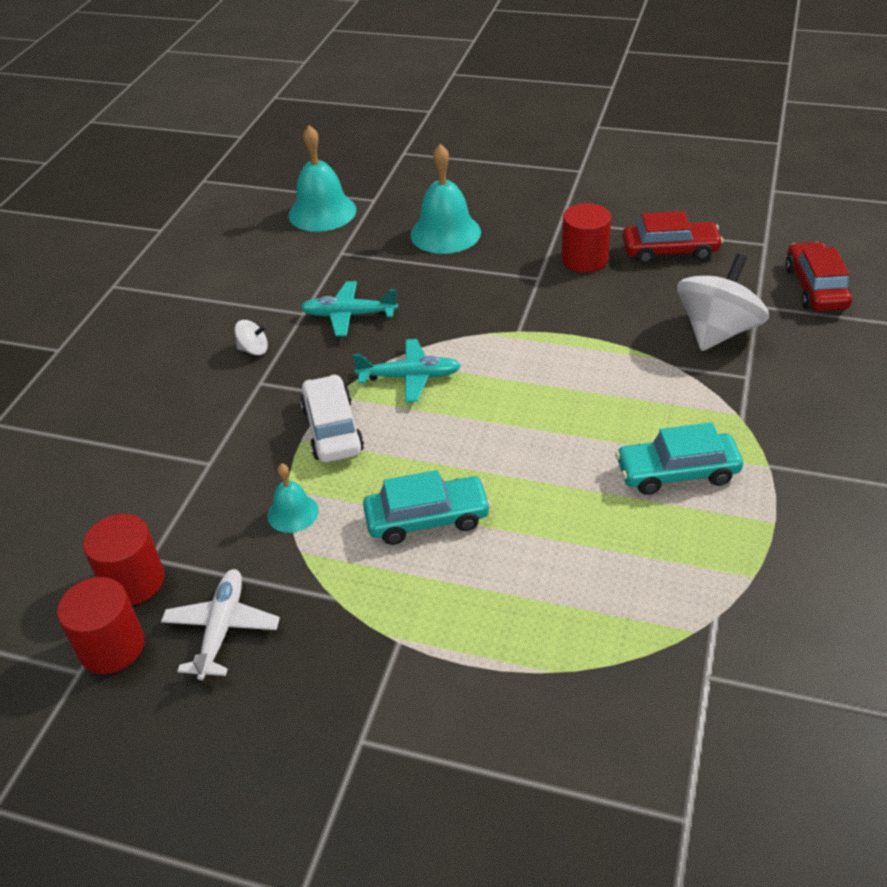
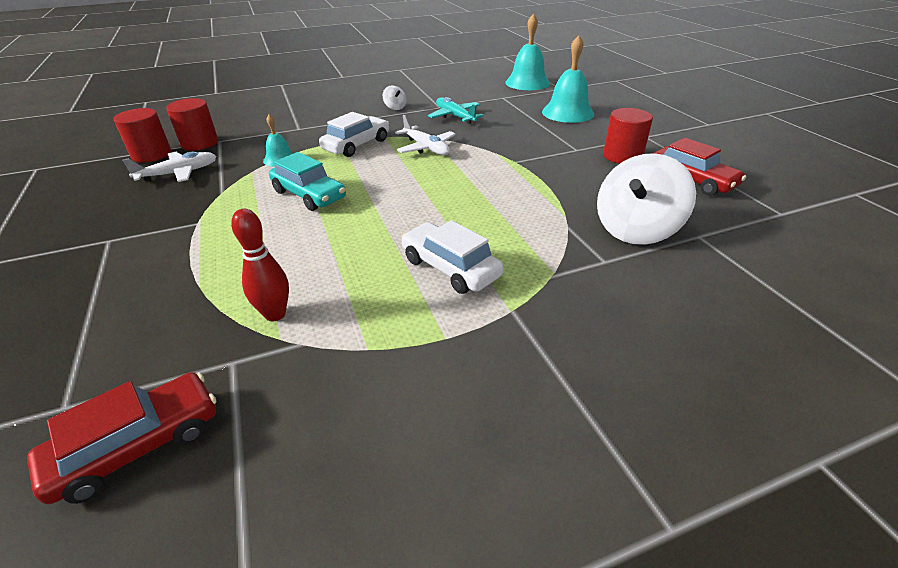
camera: 50 degrees right, 5 degrees down
turquoise plane [353,339,461,402] -> white plane [395,115,456,155]
turquoise car [615,422,743,495] -> white car [401,220,504,294]
white spinning top [677,254,769,351] -> white spinning top turned 135 degrees clockwise [597,153,696,245]
red car [785,242,852,311] -> red car moved to [27,372,216,504]
none -> red bowling pin [231,209,289,321]

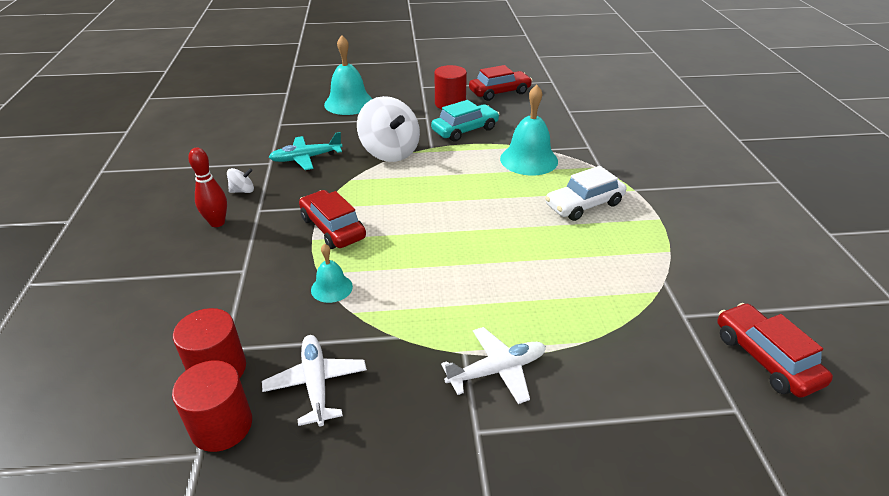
camera: 75 degrees left, 0 degrees up
red bowling pin [231,209,289,321] -> red bowling pin moved to [188,148,227,227]
turquoise car [269,152,346,211] -> turquoise car moved to [431,100,500,142]
white car [319,112,389,157] -> red car [299,190,366,249]
white plane [395,115,456,155] -> white plane moved to [441,327,546,404]
turquoise bell [505,13,550,90] -> turquoise bell moved to [500,85,558,176]
white spinning top [597,153,696,245] -> white spinning top moved to [357,96,420,162]

